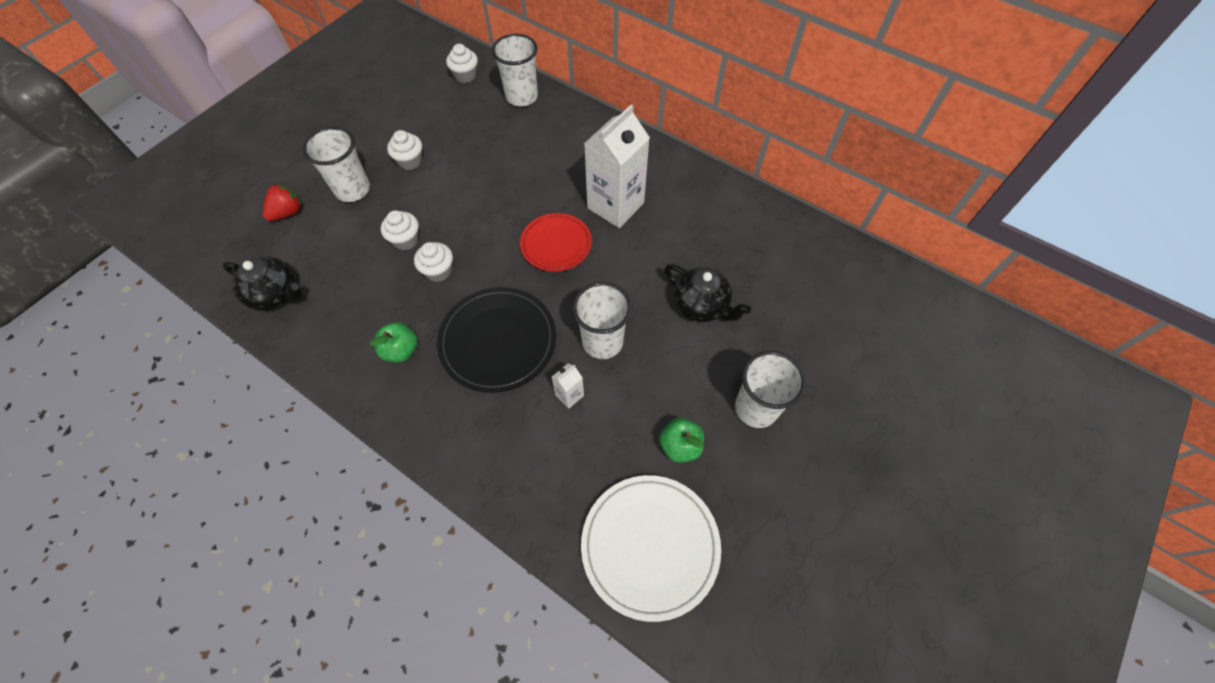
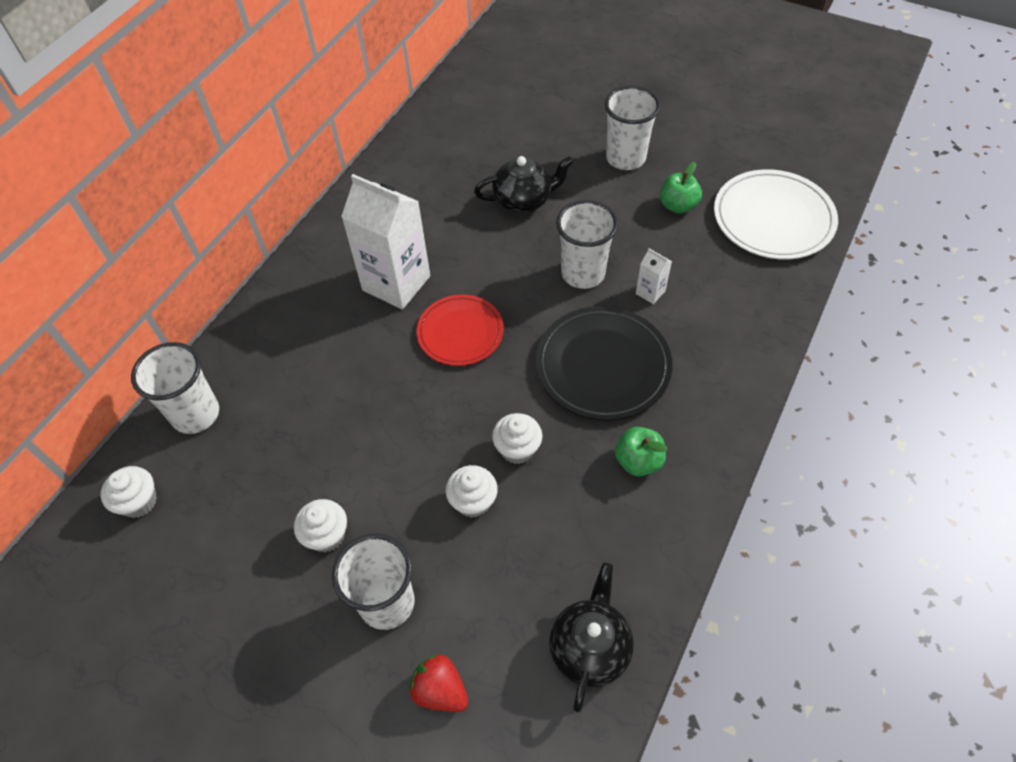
camera: 95 degrees left, 5 degrees down
black teapot [665,264,751,322] -> black teapot turned 45 degrees clockwise [474,156,574,213]

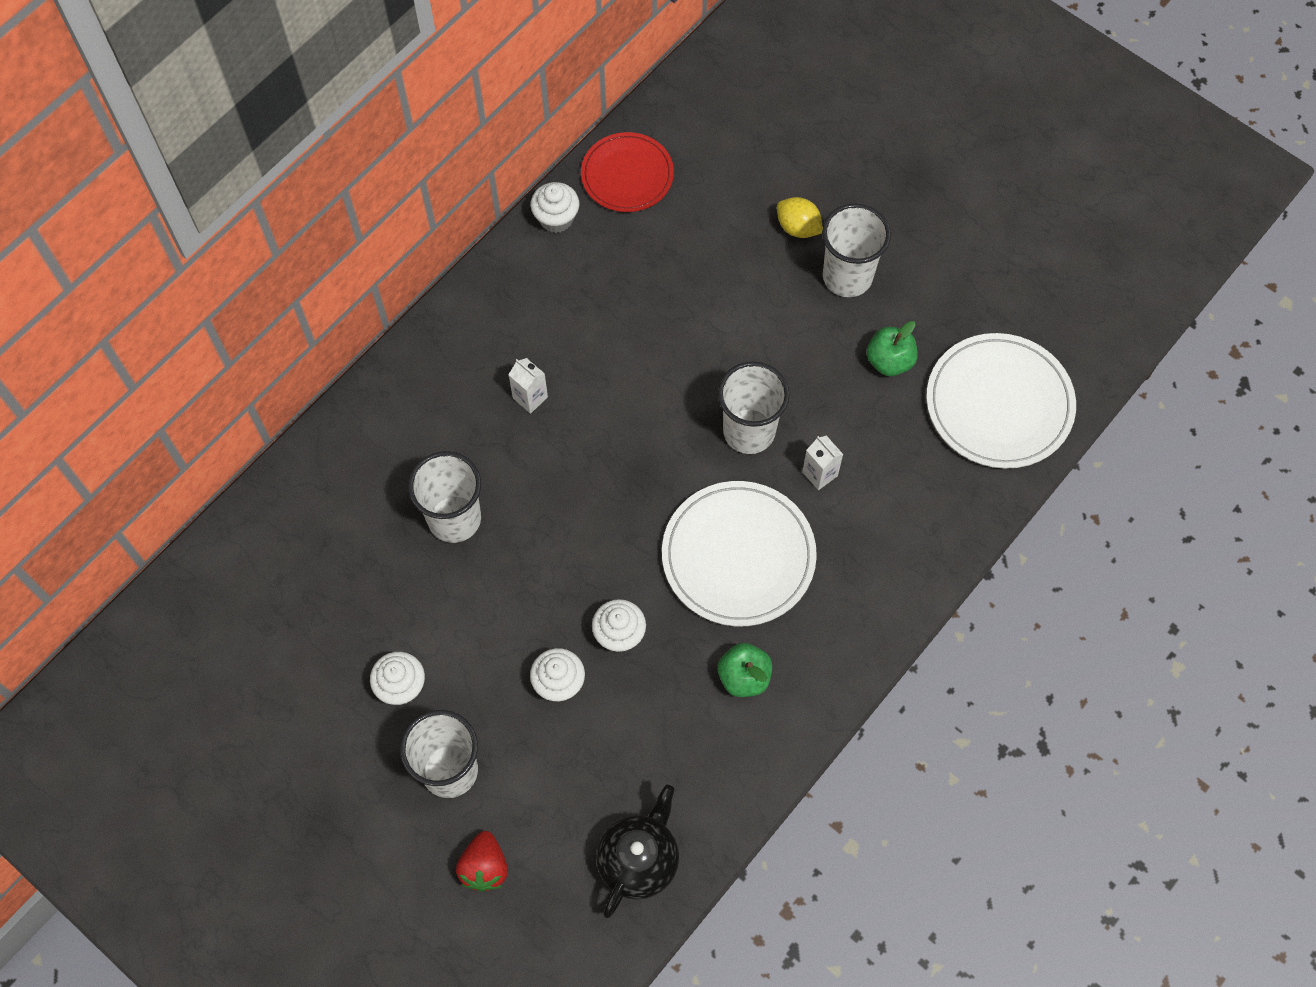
camera: 10 degrees right, 10 degrees up
white cupcake [101,466,157,518] -> white cupcake moved to [531,182,579,233]
white cup [131,342,219,434] -> white cup moved to [408,451,481,543]
white carton [341,174,430,309] -> white carton [509,358,548,414], size x0.43
red strawberry [409,654,468,712] -> red strawberry turned 135 degrees counterclockwise [456,831,508,892]
red plate [417,295,504,366] -> red plate moved to [581,132,674,212]
black teapot [474,156,574,213] -> none
black plate [536,306,673,420] -> white plate [662,481,817,626]
none -> yellow lemon [777,197,823,238]

